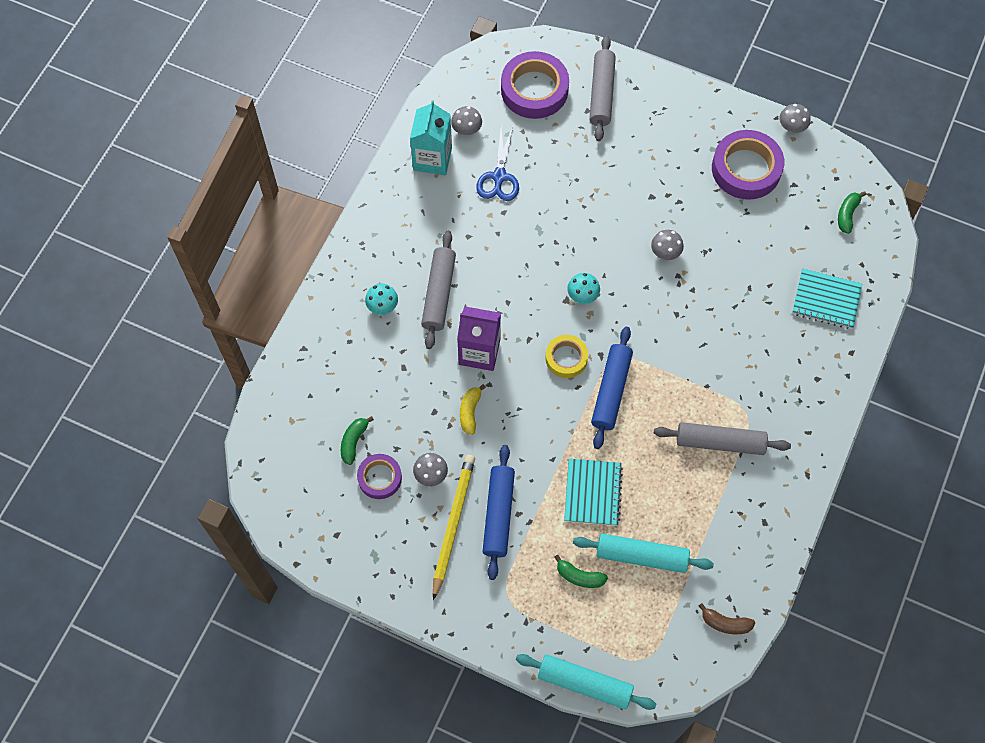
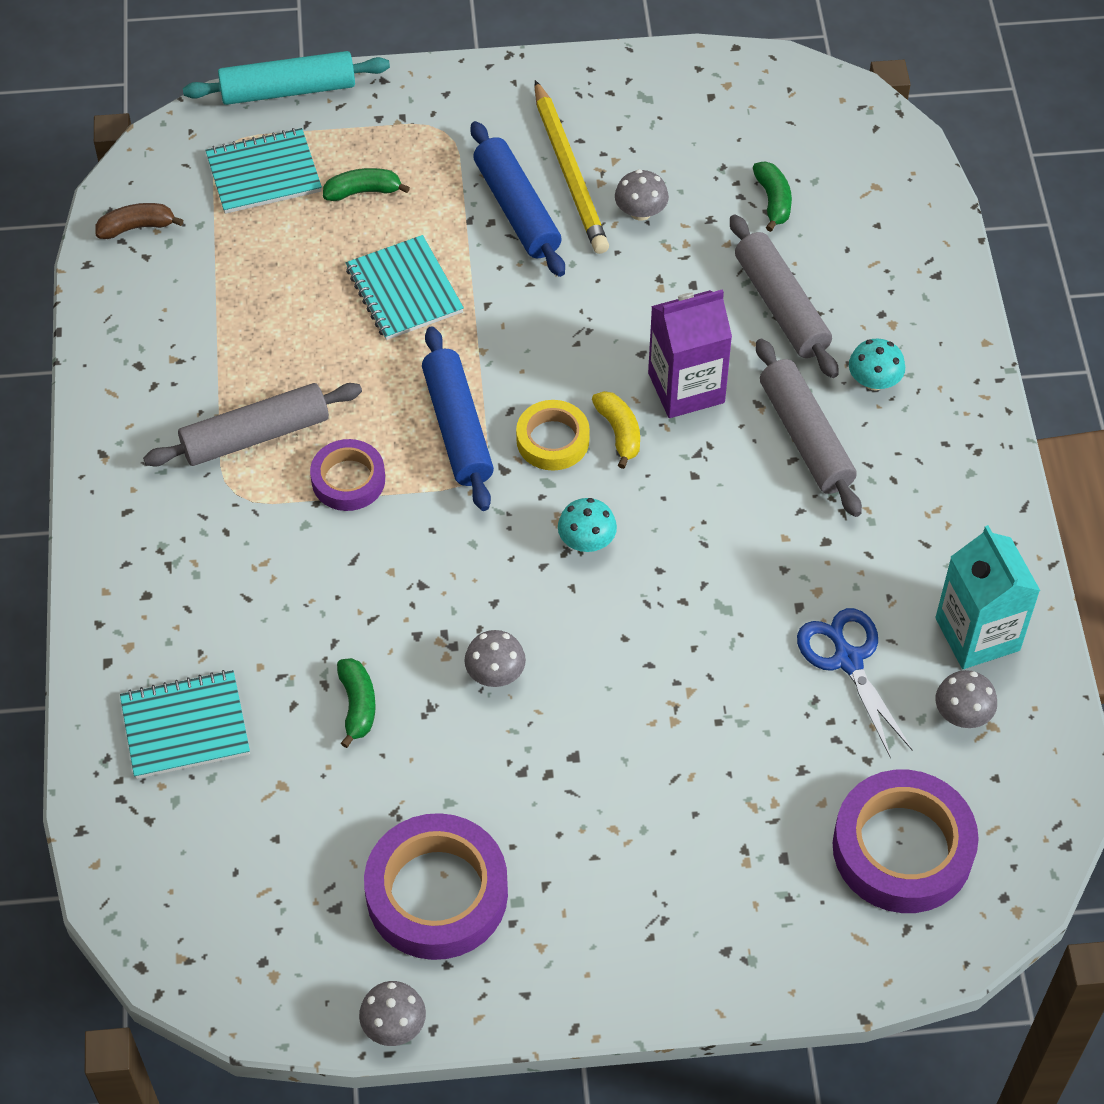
camera: 150 degrees right, 10 degrees down
purple tape [357,454,402,499] -> purple tape moved to [310,439,385,511]
yellow banana [460,384,486,435] -> yellow banana moved to [592,391,640,469]
turquoise rolling pin [573,533,714,573] -> none
grey rolling pin [589,36,616,141] -> grey rolling pin moved to [730,215,839,378]
green banana [838,191,866,234] -> green banana moved to [337,658,376,748]
none -> turquoise notebook [205,128,322,214]

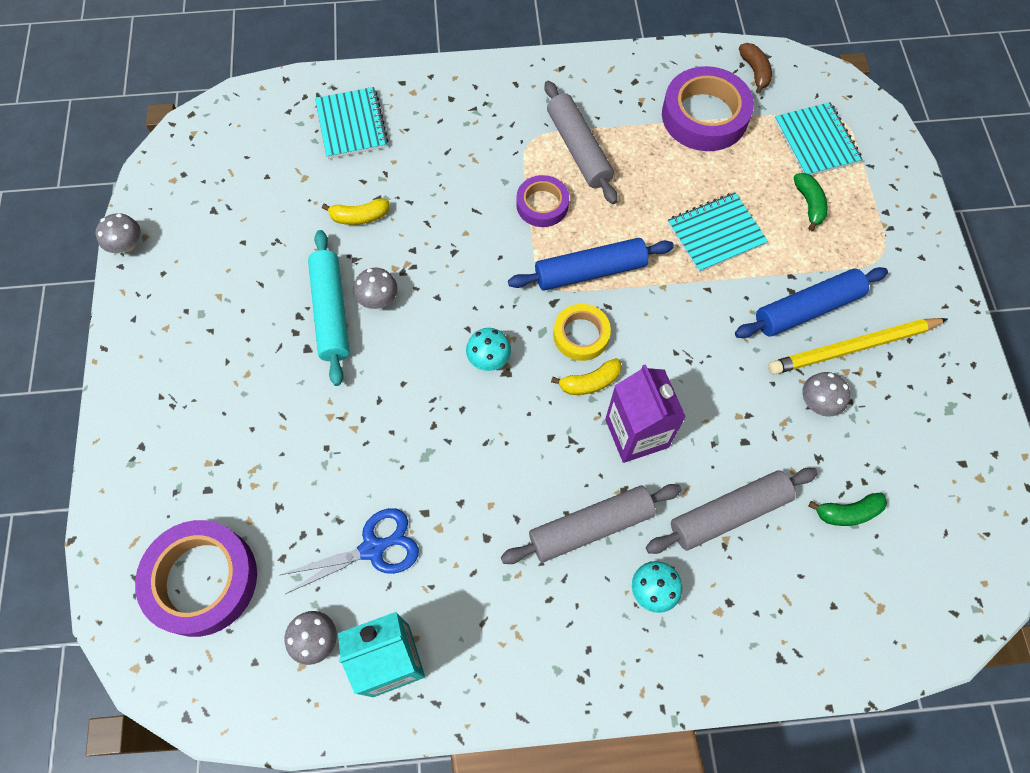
camera: 90 degrees right, 10 degrees up
turquoise rolling pin [183,51,390,105] -> turquoise rolling pin moved to [308,230,350,386]
green banana [337,658,376,748] -> yellow banana [322,198,389,225]
purple tape [364,813,508,960] -> purple tape moved to [662,66,754,151]

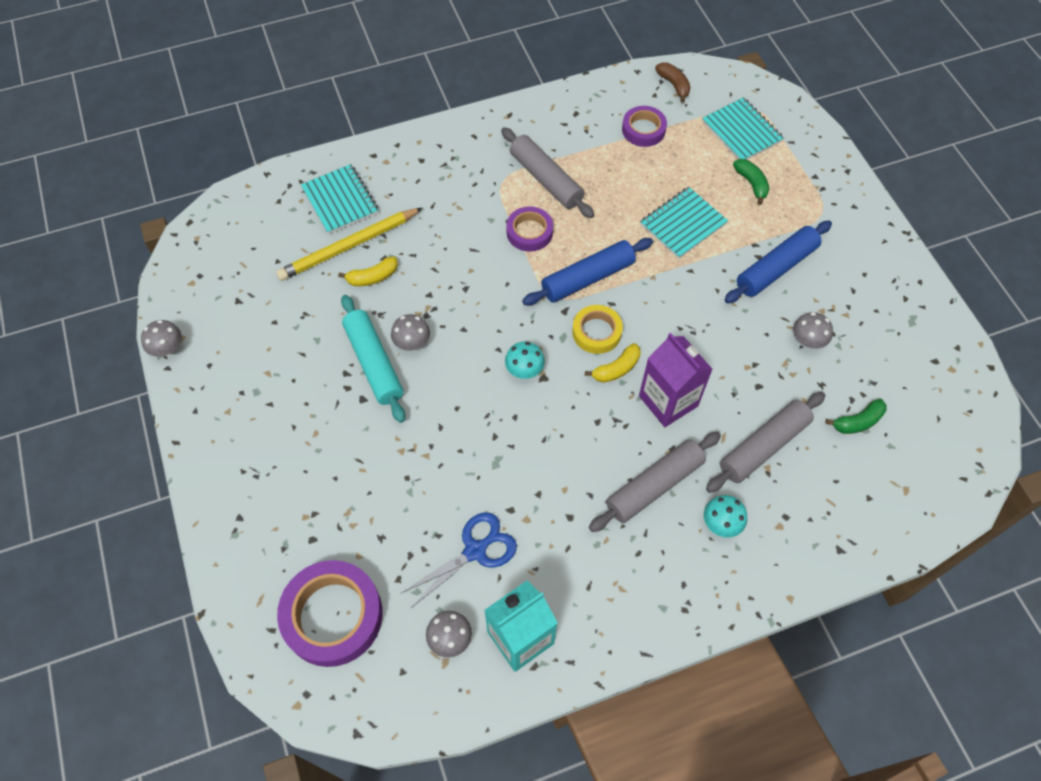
camera: 15 degrees left, 5 degrees down
purple tape [662,66,754,151] -> purple tape [622,106,667,147], size x0.58
yellow pencil [768,318,947,375] -> yellow pencil moved to [276,208,422,281]

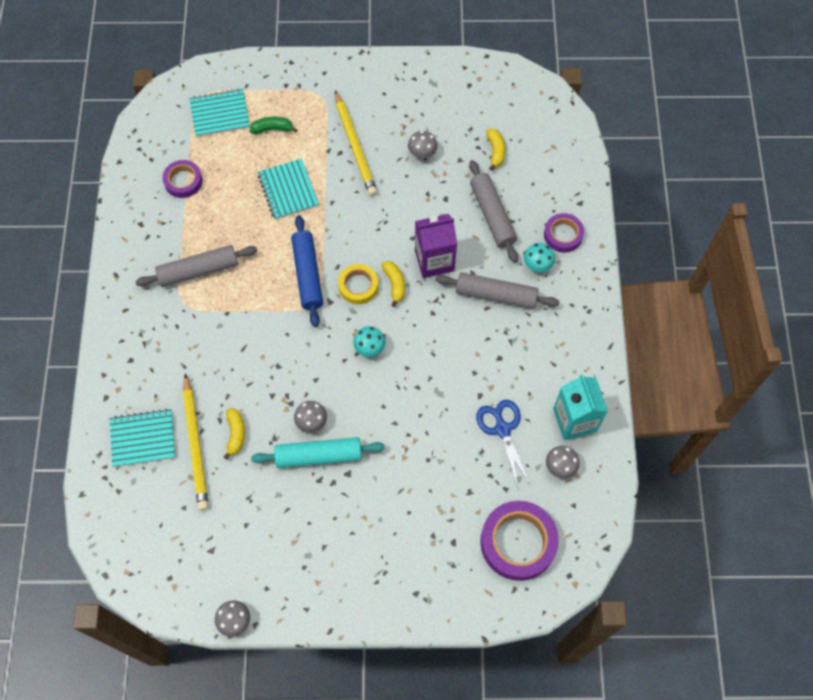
camera: 70 degrees left, 5 degrees up
purple tape [506,206,553,252] -> purple tape moved to [544,213,584,253]
grey rolling pin [589,432,721,532] -> grey rolling pin turned 60 degrees counterclockwise [435,272,559,309]
brown banana [655,63,691,102] -> none
blue rolling pin [725,221,832,303] -> yellow pencil [335,90,377,196]
green banana [825,398,887,434] -> yellow banana [486,129,506,171]

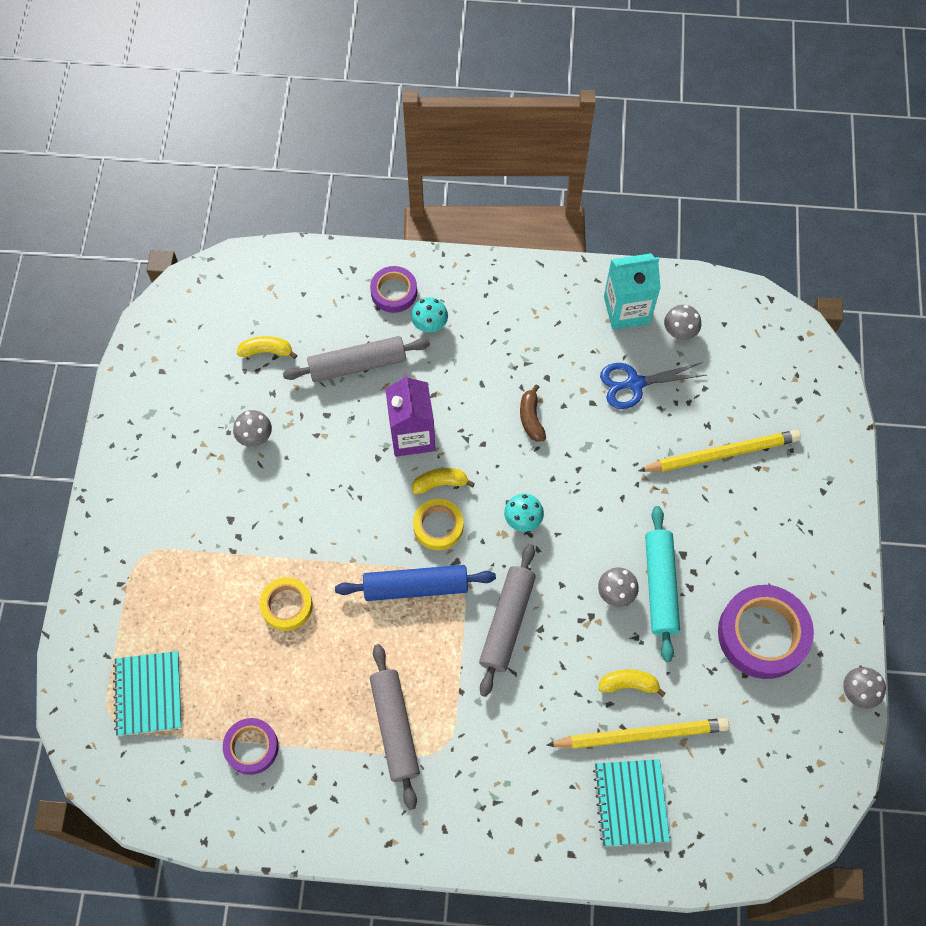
camera: 85 degrees left, 0 degrees up
green banana [250,117,298,134] -> none
turquoise notebook [258,159,319,220] -> yellow tape [259,577,313,631]
yellow pencil [335,90,377,196] -> yellow pencil moved to [638,430,801,472]
grey rolling pin [435,272,559,309] -> grey rolling pin moved to [479,544,536,697]
purple tape [480,501,559,581] -> purple tape moved to [718,585,814,679]
none -> brown banana [520,385,546,442]

